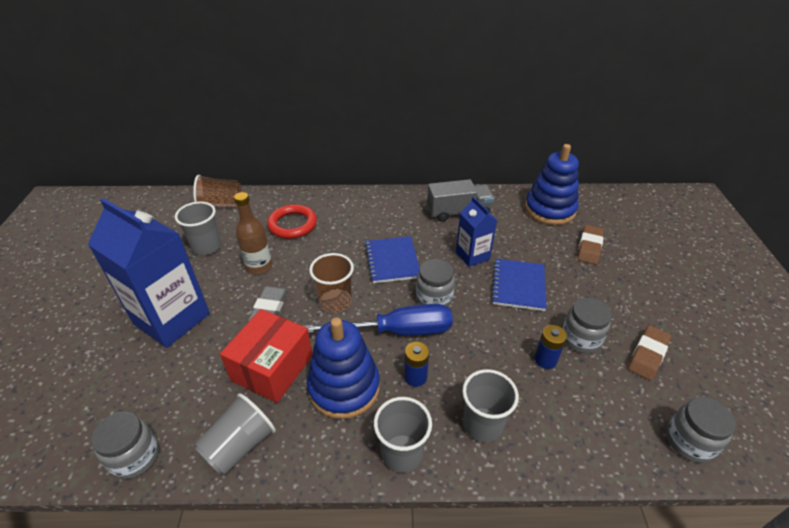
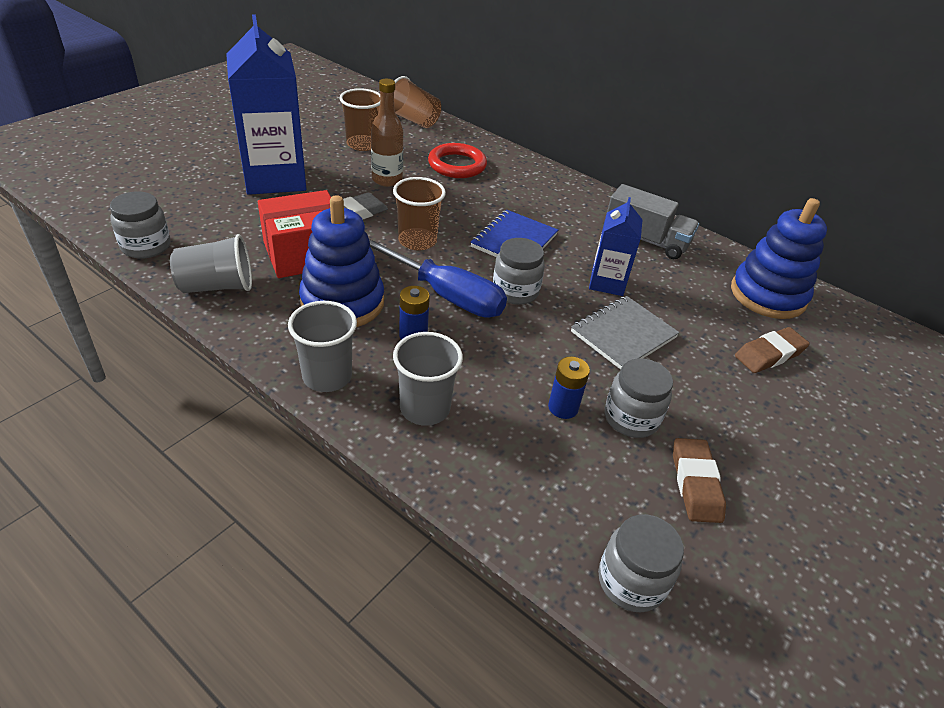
camera: 35 degrees right, 0 degrees up
grey cup [175,201,221,255] -> brown cup [340,88,380,151]
blue notebook [491,259,547,311] -> grey notebook [571,296,680,370]
brown eraser [628,325,671,381] -> brown eraser turned 75 degrees counterclockwise [673,438,726,523]

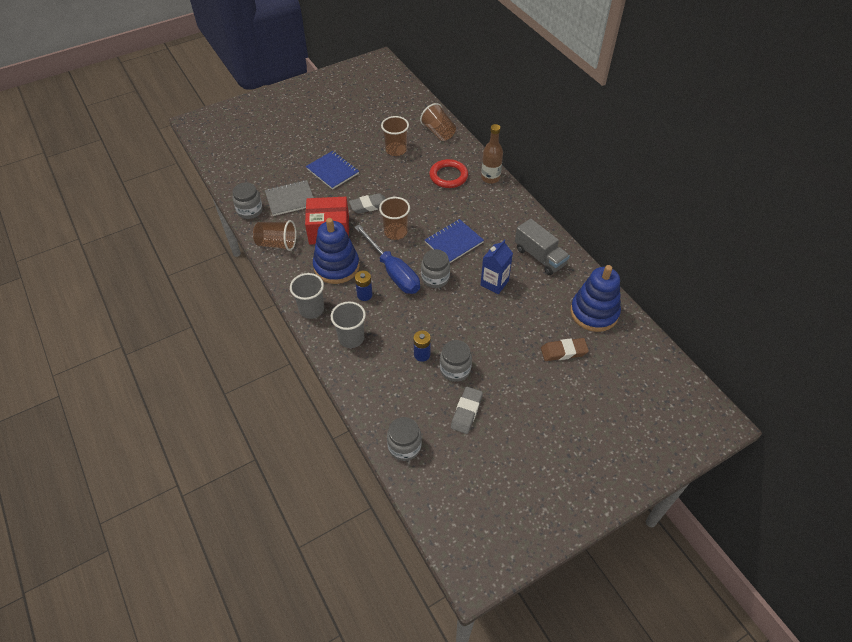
camera: 25 degrees right, 10 degrees up
grey cup [170,234,252,293] -> brown cup [253,220,296,251]
blue carton [226,14,306,195] -> blue notebook [306,151,359,190]
brown bottle [371,79,403,187] -> brown bottle moved to [481,124,503,184]
grey notebook [571,296,680,370] -> grey notebook moved to [265,180,314,216]
brown eraser [673,438,726,523] -> grey eraser [451,387,483,434]

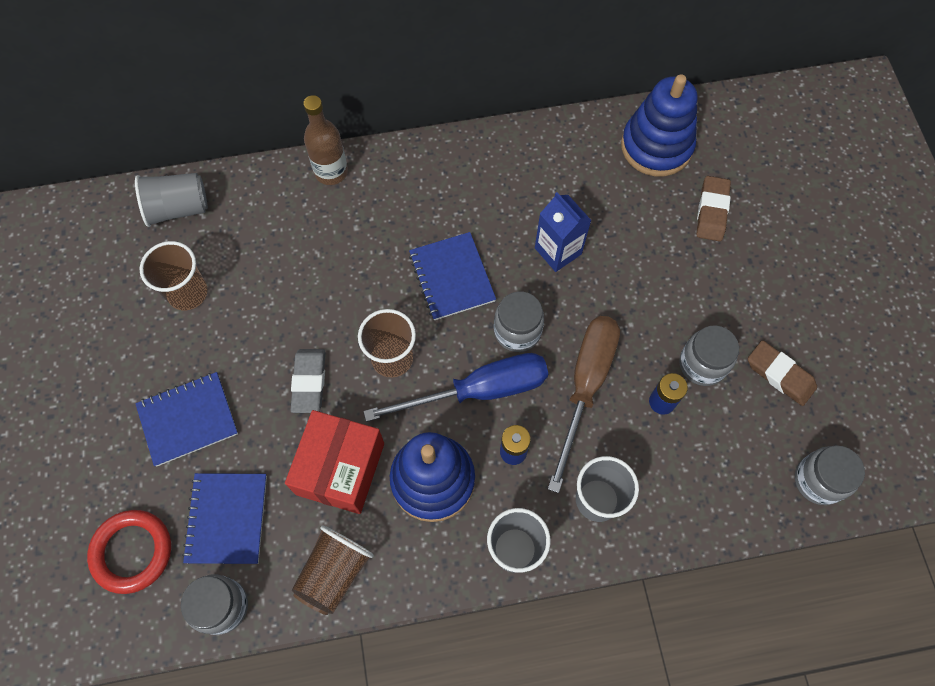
camera: 70 degrees left, 15 degrees up
grey notebook [265,180,314,216] -> blue notebook [182,473,267,564]
brown cup [420,103,456,141] -> grey cup [135,173,208,227]
red ring [429,159,468,188] -> red ring moved to [87,510,171,594]
grey eraser [451,387,483,434] -> brown eraser [748,340,817,406]
grey truck [515,219,570,275] -> none
none -> brown screwdriver [548,316,620,493]

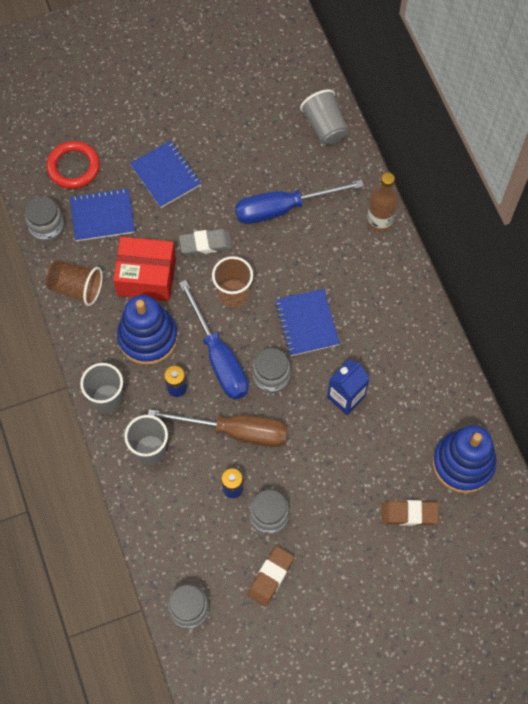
camera: 80 degrees right, 0 degrees up
brown cup [140,241,207,310] -> none
blue notebook [409,232,496,320] -> blue notebook turned 75 degrees counterclockwise [275,289,340,356]
none -> blue screwdriver [235,180,364,224]

